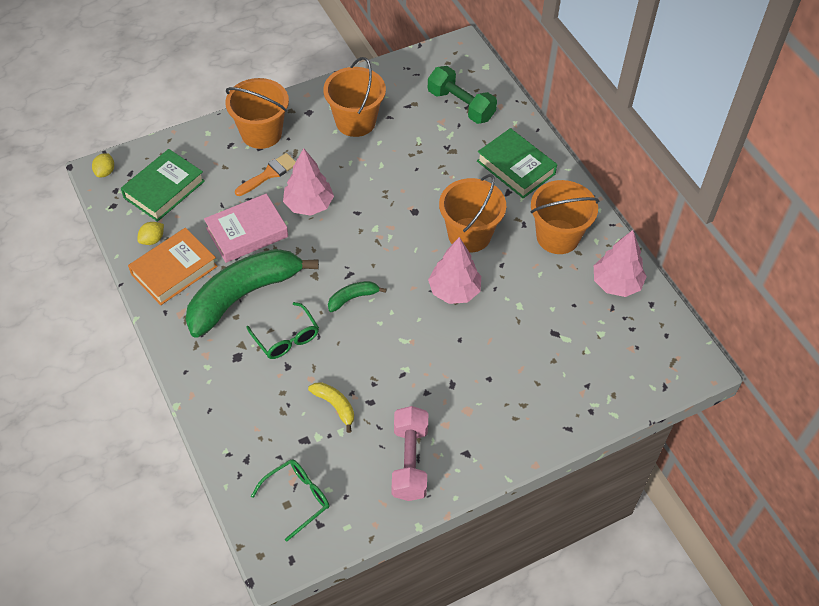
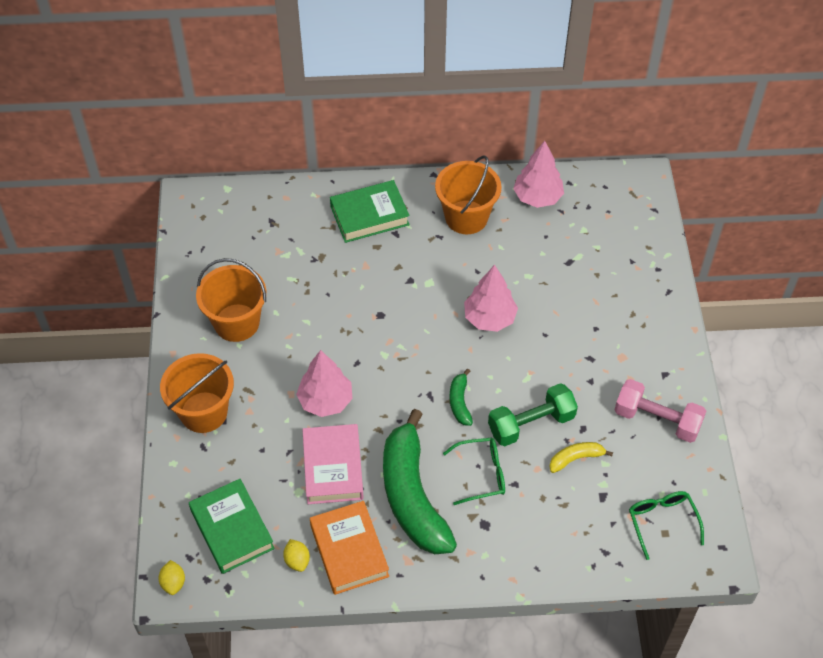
camera: 65 degrees left, 0 degrees up
yellow lemon [92,153,114,177] -> yellow lemon turned 45 degrees clockwise [158,560,185,595]
orange brush [235,153,296,196] -> none
green dumbbell [428,66,497,124] -> green dumbbell moved to [488,383,578,446]
orange bucket [439,174,506,252] -> none

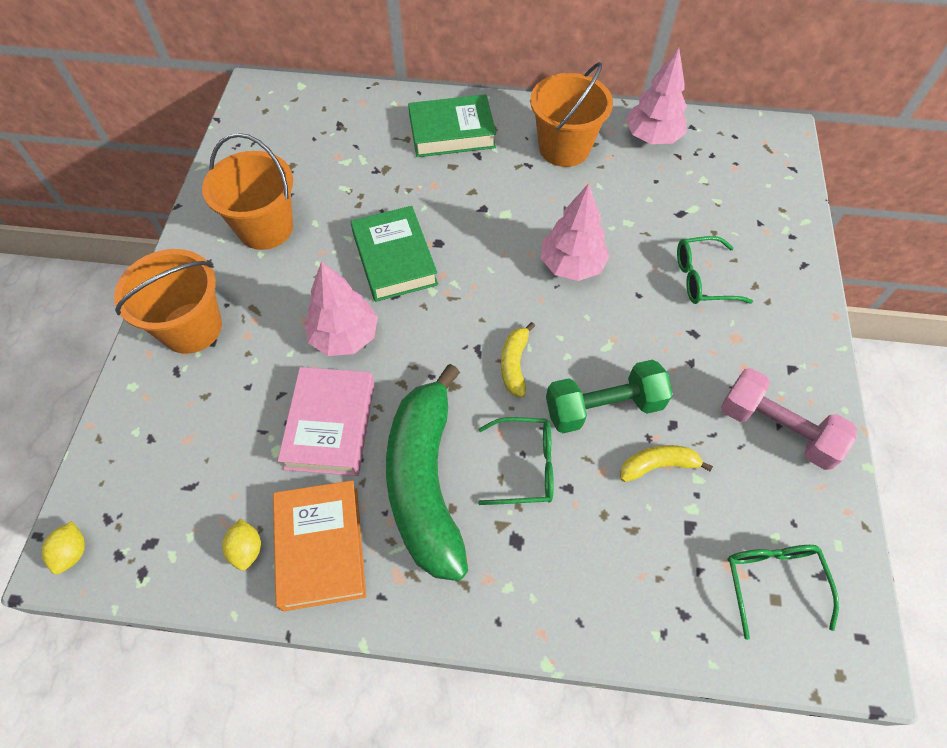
camera: 10 degrees right, 5 degrees up
green book [189,479,275,574] -> green book moved to [351,206,438,302]
green banana [450,368,473,426] -> yellow banana [501,322,535,397]
none -> green glasses [677,236,753,304]

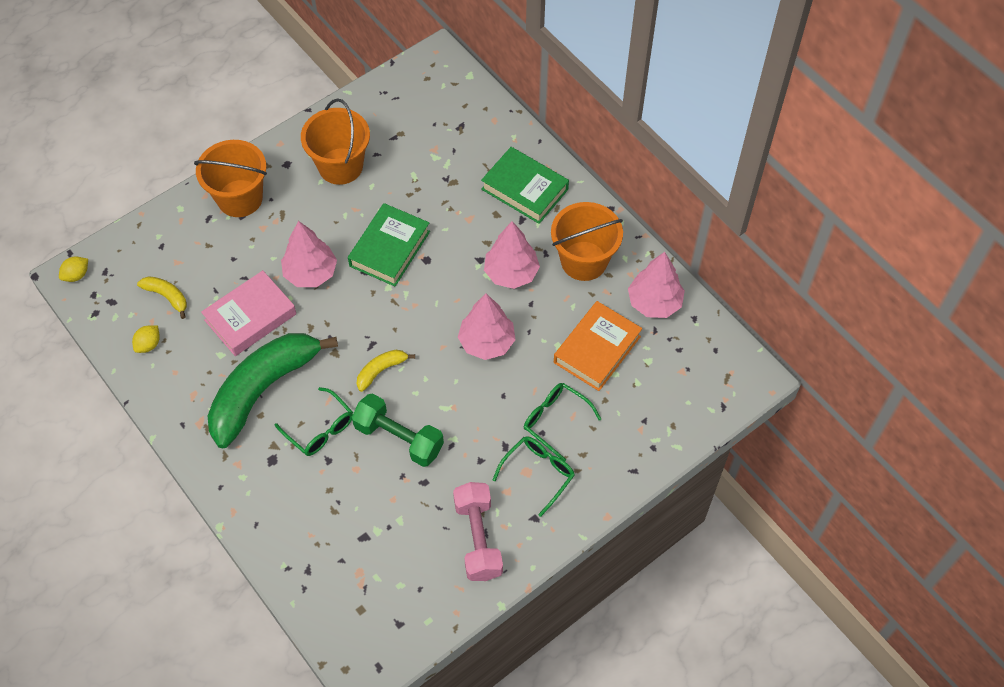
camera: 45 degrees right, 0 degrees up
orange book [273,480,366,611] -> orange book moved to [554,301,642,391]
yellow banana [620,445,713,482] -> yellow banana moved to [137,276,187,319]
green glasses [728,545,839,640] -> green glasses moved to [493,436,575,517]
none -> pink tree [484,221,540,289]

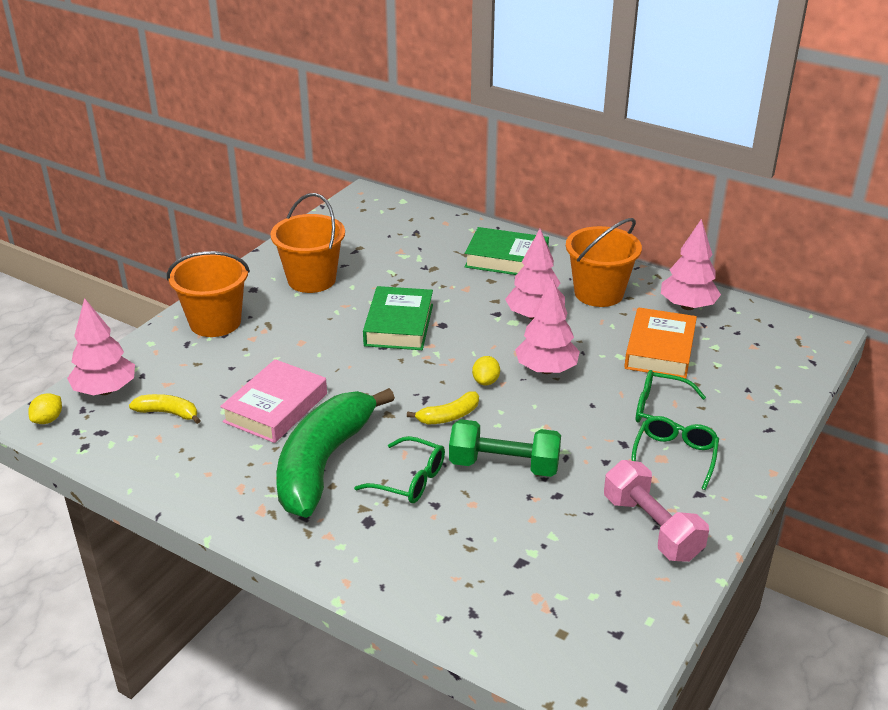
camera: 20 degrees left, 25 degrees down
yellow lemon [132,326,160,353] -> yellow lemon moved to [472,356,500,385]
pink tree [281,221,337,287] -> pink tree moved to [67,298,135,395]
yellow banana [357,350,415,392] -> yellow banana turned 150 degrees counterclockwise [407,392,479,425]

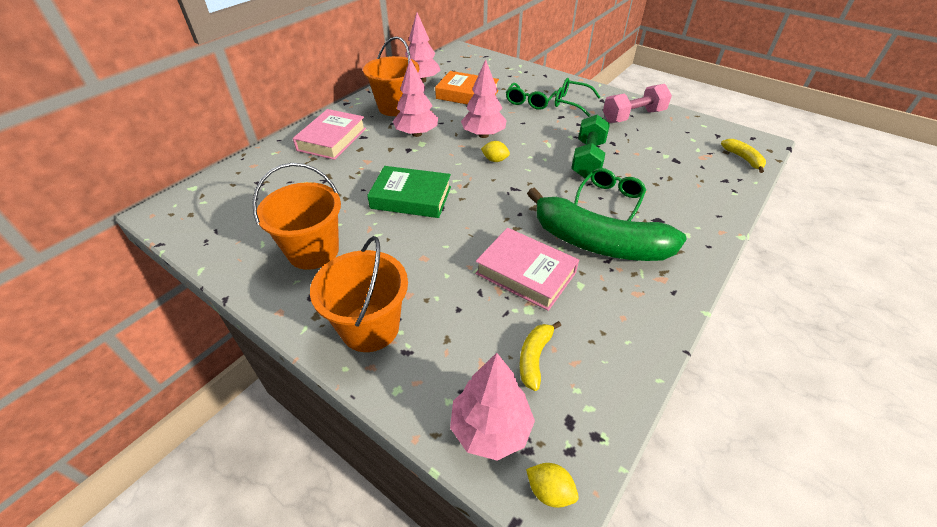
camera: 85 degrees left, 10 degrees up
yellow banana [407,392,479,425] -> yellow banana moved to [721,139,766,173]
green book [465,227,549,275] -> pink book [293,109,366,160]

